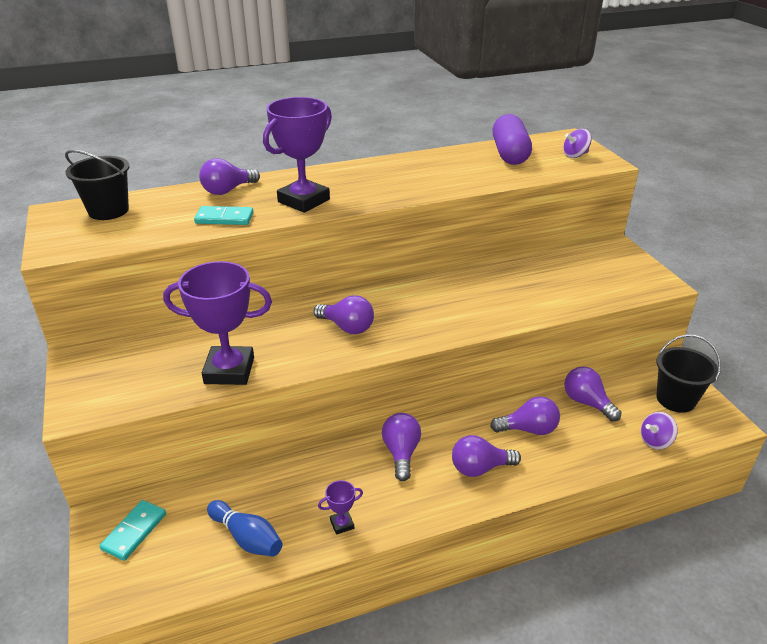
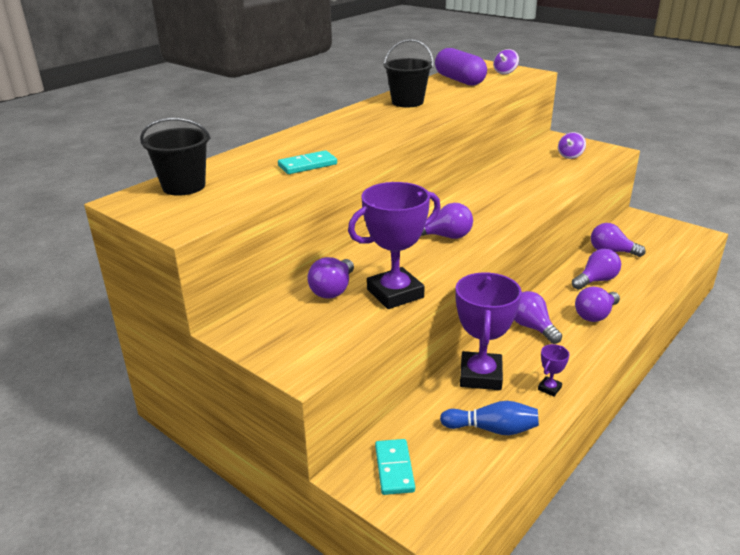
camera: 30 degrees left, 5 degrees down
purple light bulb [199,158,260,195] -> purple light bulb moved to [307,257,354,299]
purple trophy [263,97,332,213] -> purple trophy moved to [455,272,522,390]
purple spinning top [641,412,678,450] -> purple spinning top moved to [558,132,586,159]
black bucket [656,335,721,413] -> black bucket moved to [383,39,433,107]

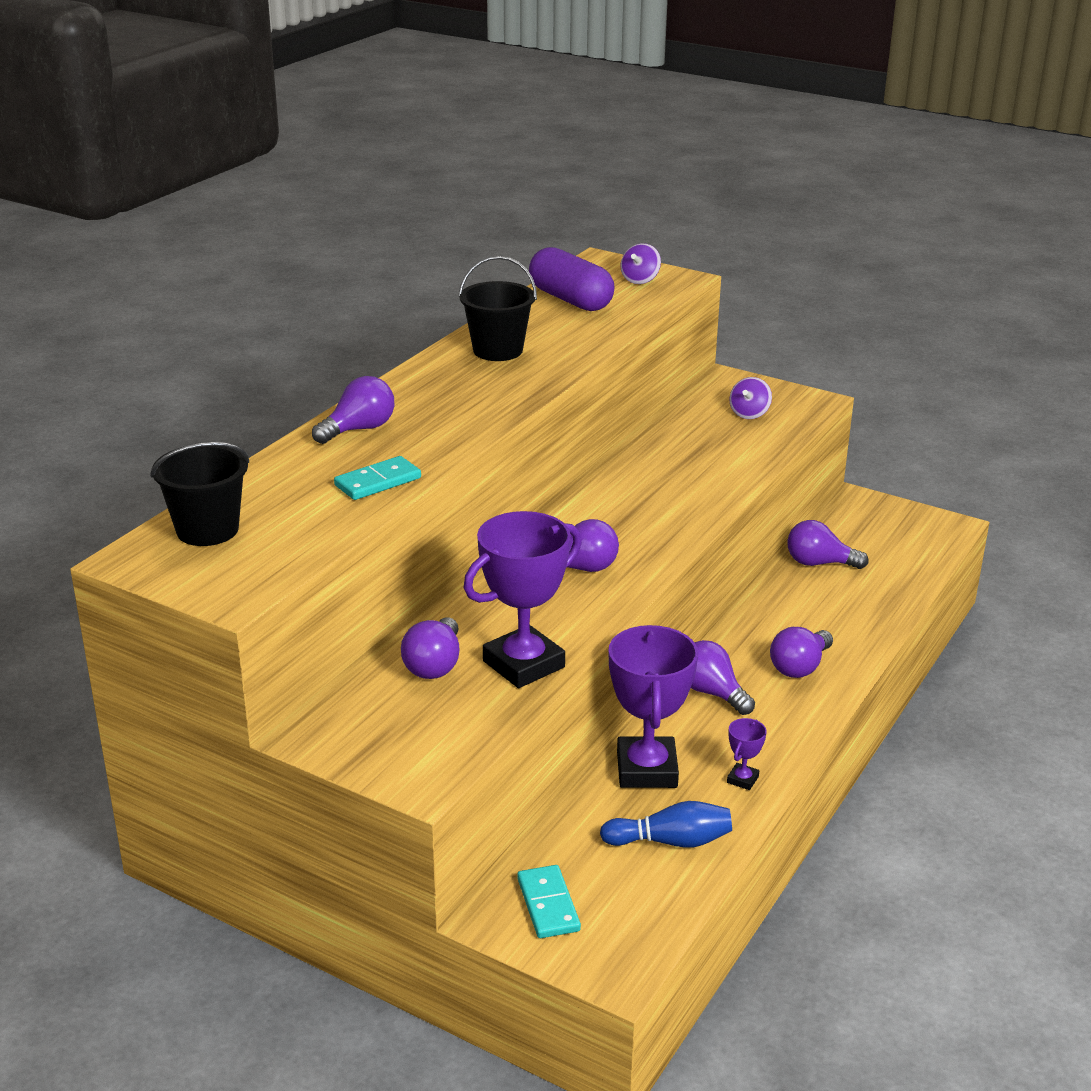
camera: 10 degrees left, 0 degrees up
purple light bulb [572,249,621,290] -> purple light bulb moved to [312,376,394,444]

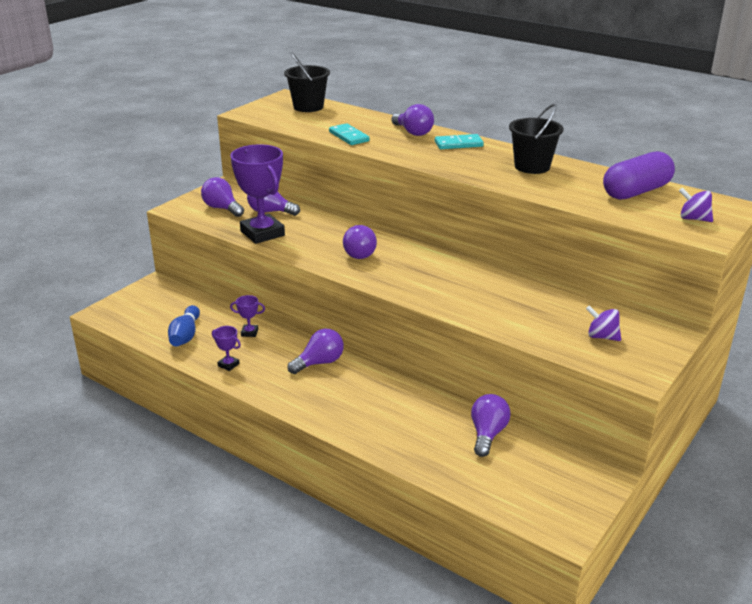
camera: 95 degrees right, 0 degrees up
turquoise domino [517,865,581,938] -> turquoise domino moved to [435,134,484,149]
purple trophy [608,625,698,788] -> purple trophy [230,295,265,337], size x0.43
purple light bulb [770,627,833,678] -> purple light bulb moved to [201,177,244,217]

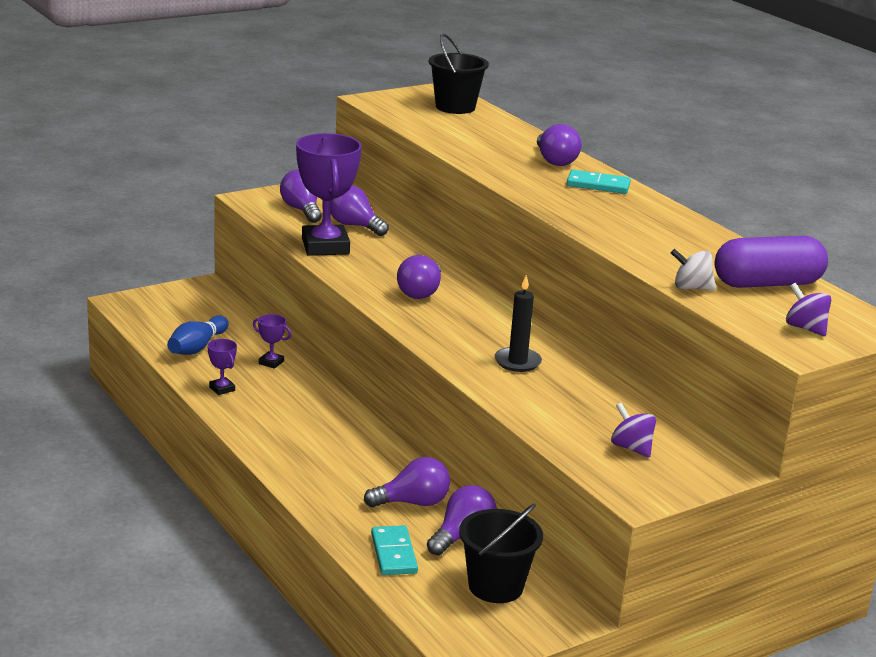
camera: 20 degrees right, 5 degrees down
purple light bulb [287,329,344,374] -> purple light bulb moved to [364,457,450,507]
turquoise domino [329,123,370,145] -> turquoise domino moved to [371,525,418,575]
black bucket [509,104,564,174] -> black bucket moved to [459,503,543,603]
none -> black candle [495,275,542,372]
none -> white spinning top [671,249,716,290]

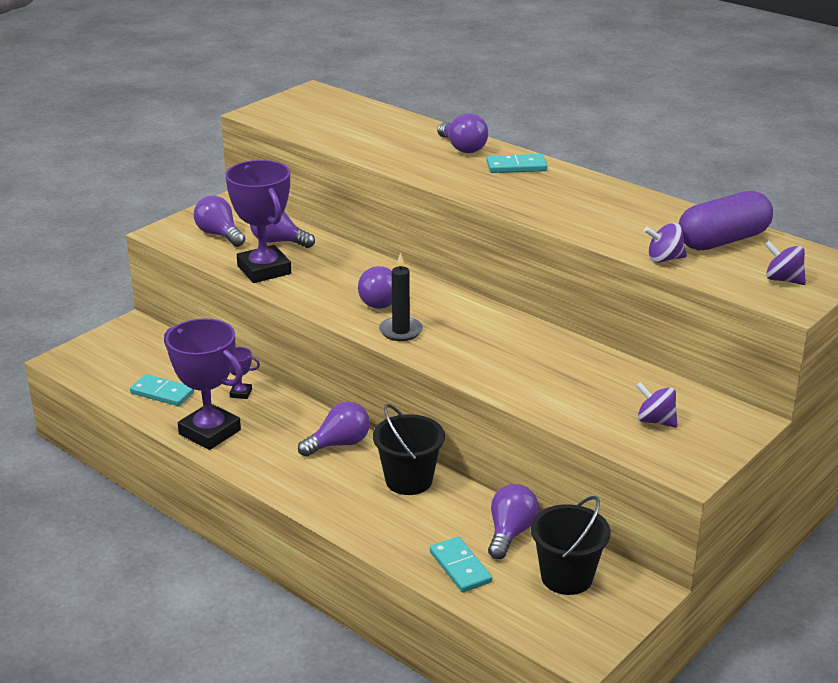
camera: 15 degrees left, 5 degrees up
blue bowling pin [167,315,229,355] -> turquoise domino [130,374,194,406]
purple trophy [207,339,237,395] -> purple trophy [164,318,243,450], size x2.33
purple light bulb [364,457,450,507] -> purple light bulb moved to [298,402,370,457]
black bucket [429,33,489,114] -> black bucket moved to [373,404,445,495]
black candle [495,275,542,372] -> black candle moved to [379,253,423,341]
white spinning top [671,249,716,290] -> purple spinning top [644,223,687,263]

